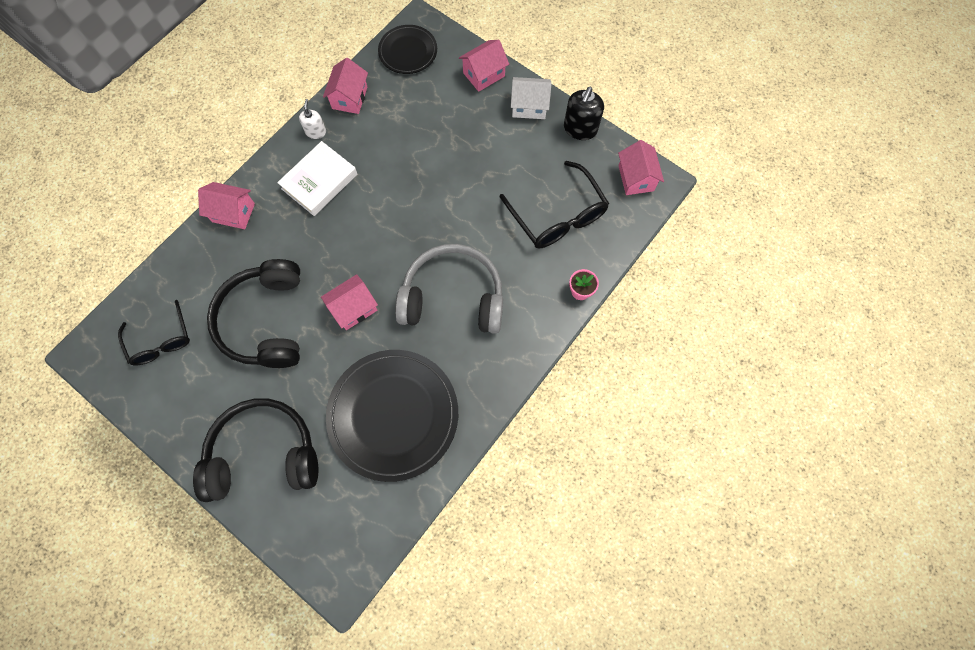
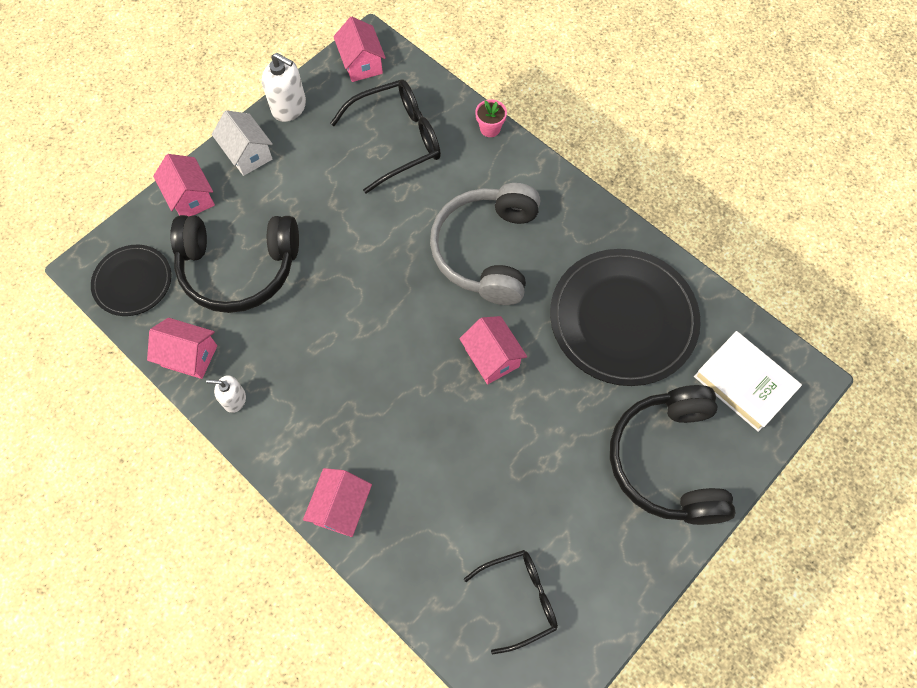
camera: 85 degrees left, 5 degrees down
black headphones [207,259,300,368] -> black headphones moved to [170,215,299,313]
white book [277,141,357,216] -> white book moved to [694,331,802,432]
white house [511,77,552,119] -> white house turned 45 degrees counterclockwise [212,110,273,176]
black soap dispenser [564,87,604,140] -> white soap dispenser [262,53,306,122]
pink house [618,140,664,195] -> pink house turned 75 degrees clockwise [333,16,386,82]

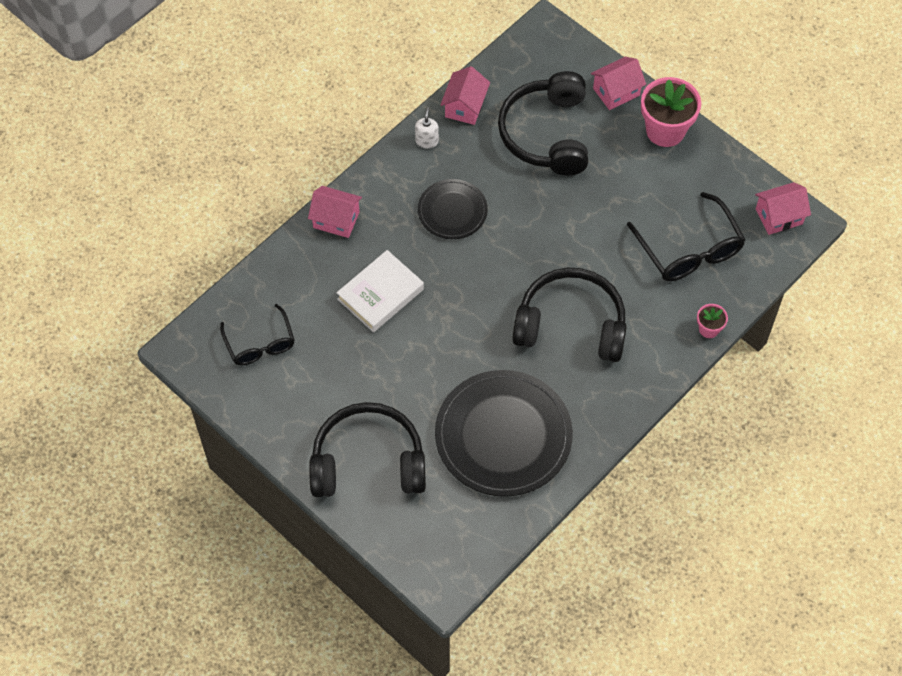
camera: 90 degrees right, 5 degrees down
black plate [91,245,171,316] -> black plate moved to [418,179,488,239]
white house [212,110,273,176] -> pink flower pot [641,77,701,147]
white soap dispenser [262,53,306,122] -> none
grey headphones [430,183,540,305] -> black headphones [512,267,627,362]
pink house [459,316,527,384] -> none
white book [694,331,802,432] -> white book moved to [336,250,424,332]

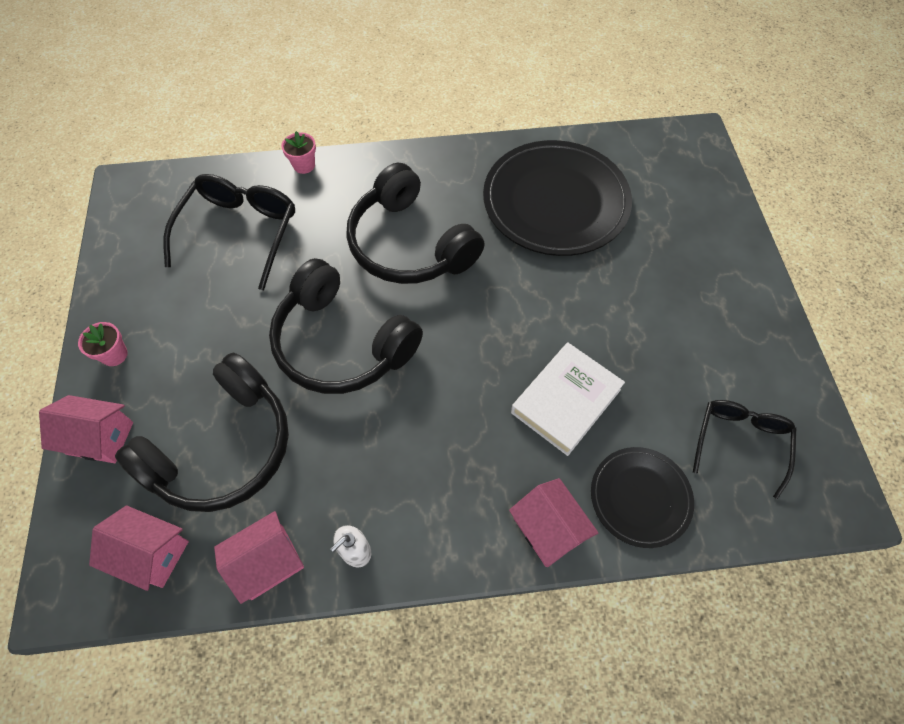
camera: 140 degrees left, 0 degrees up
black headphones [309,402,426,497] -> black headphones moved to [269,258,423,394]
white book [336,250,424,332] -> white book turned 45 degrees counterclockwise [511,343,625,456]
black plate [418,179,488,239] -> black plate moved to [591,447,694,548]
pink flower pot [641,77,701,147] -> pink flower pot [78,322,128,366], size x0.49
pink house [755,182,811,235] -> pink house moved to [89,505,189,591]

